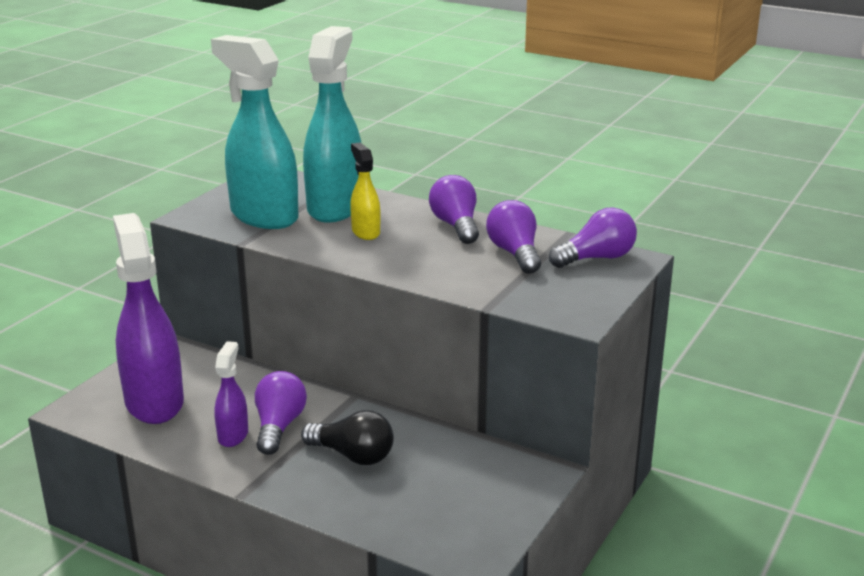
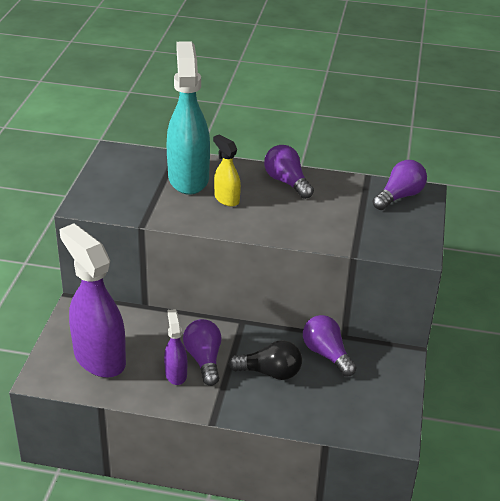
camera: 20 degrees left, 10 degrees up
turquoise spray bottle [211,35,298,229] -> none
purple light bulb [486,200,541,274] -> purple light bulb moved to [303,315,357,376]

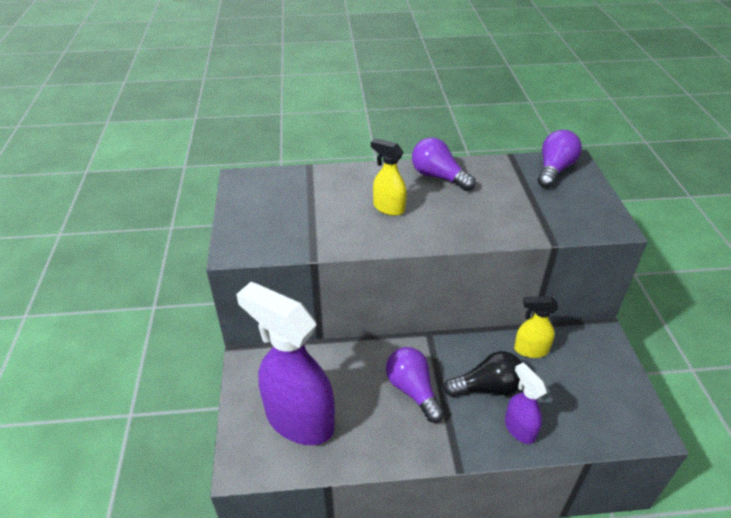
camera: 15 degrees left, 5 degrees up
purple spray bottle [164,309,187,385] -> purple spray bottle moved to [505,363,547,444]
turquoise spray bottle [166,41,210,195] -> none
purple light bulb [303,315,357,376] -> yellow spray bottle [514,296,558,358]

